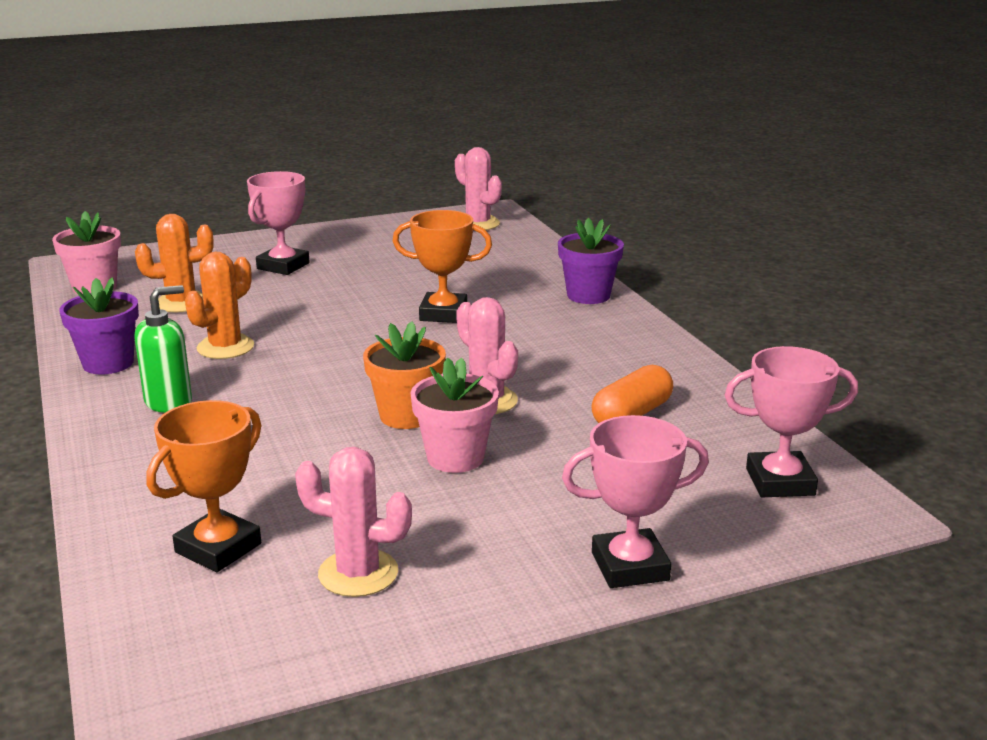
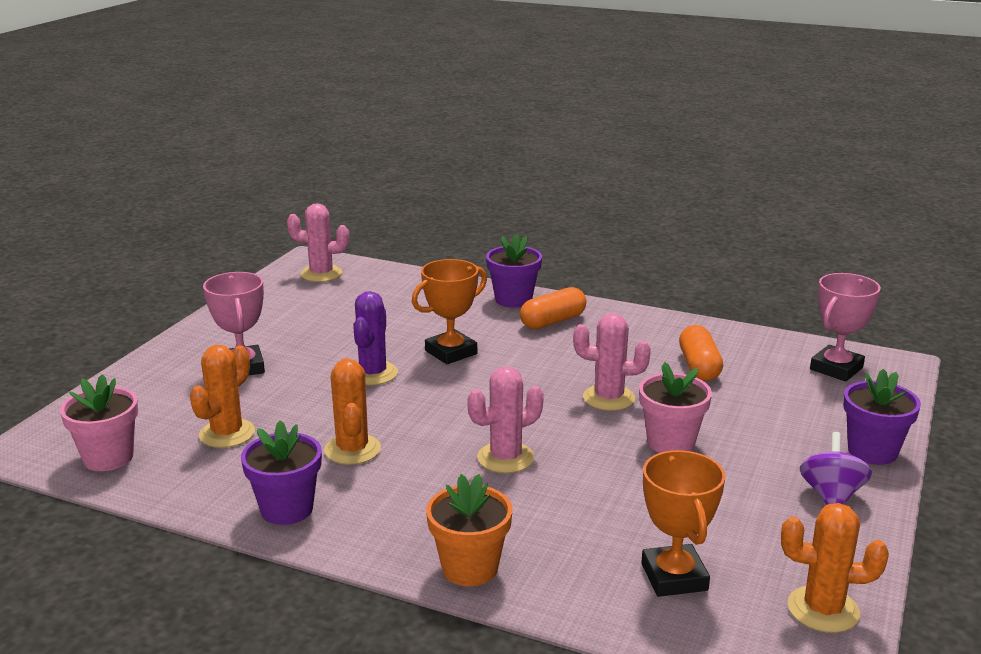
camera: 45 degrees left, 0 degrees up
green soap dispenser [135,285,192,413] -> none
pink cactus [295,447,412,597] -> pink cactus moved to [467,366,544,473]
orange flower pot [363,321,446,429] -> orange flower pot moved to [426,474,512,586]
pink trophy [562,415,709,588] -> purple flower pot [843,369,921,465]
none -> purple cactus [353,291,398,385]
none -> orange capsule [520,287,586,329]
none -> orange cactus [781,503,889,633]
none -> purple spinning top [800,432,872,505]

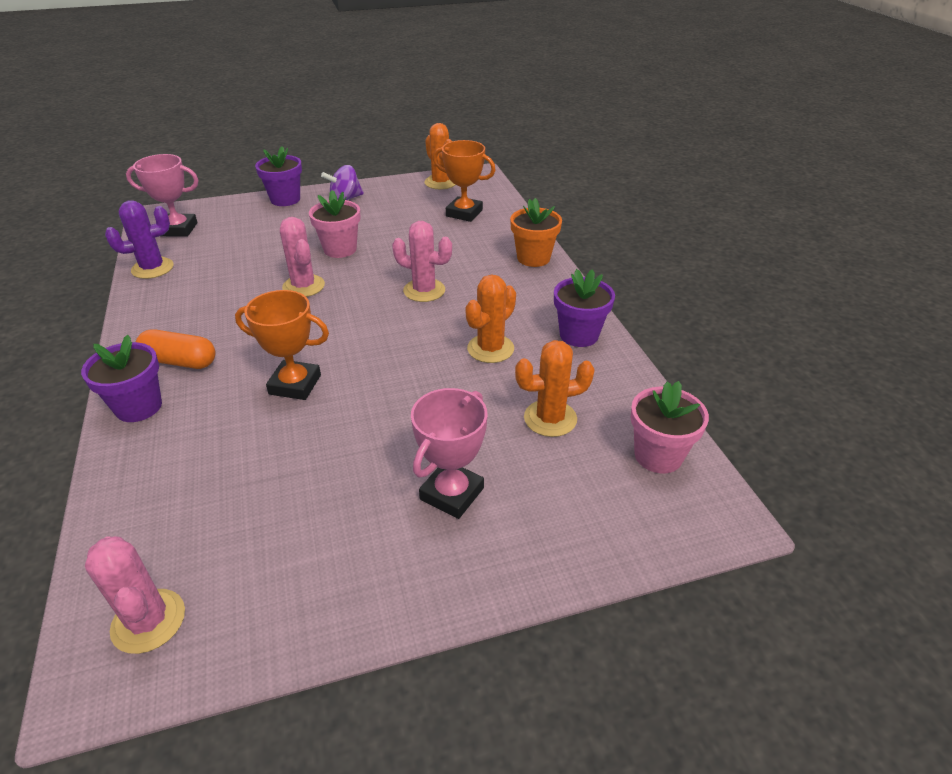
camera: 130 degrees left, 15 degrees up
purple cactus [353,291,398,385] -> purple cactus moved to [105,200,174,279]
orange trophy [641,450,725,597] -> orange trophy turned 75 degrees clockwise [433,140,496,222]
orange capsule [679,325,723,381] -> none

